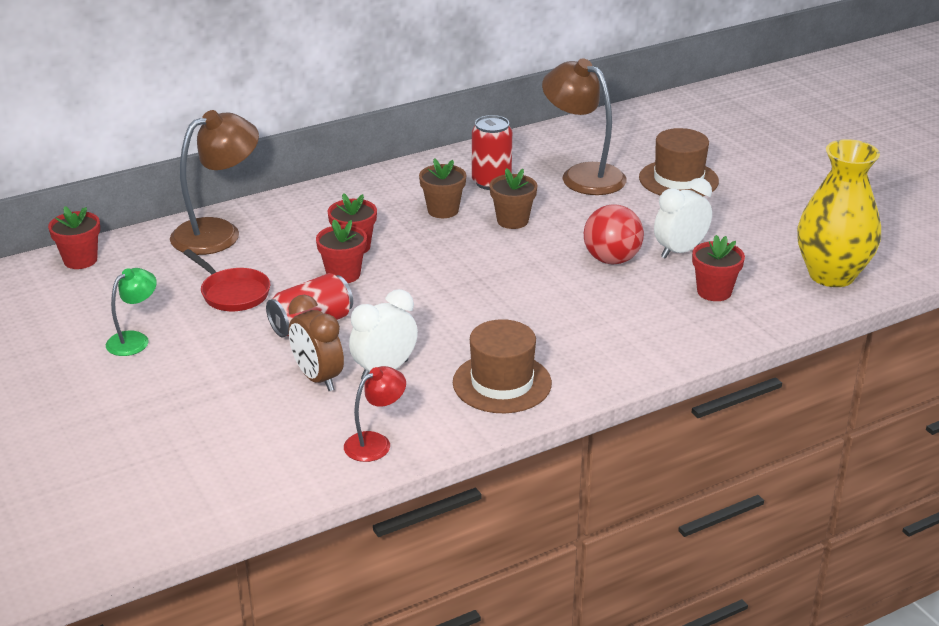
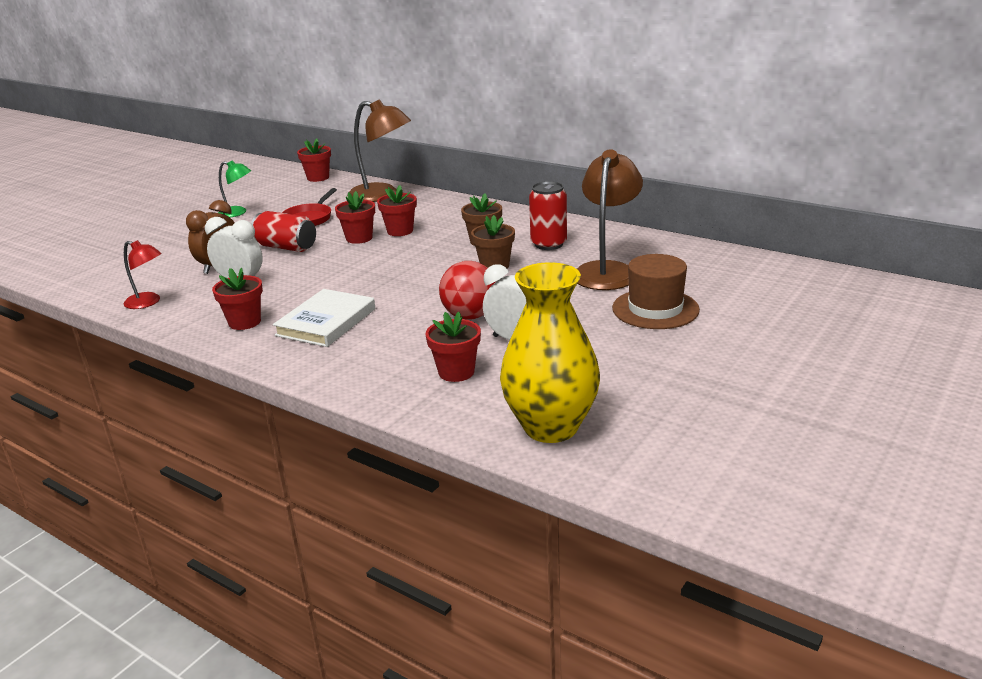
camera: 65 degrees right, 5 degrees down
brown hat [453,319,552,413] -> red flower pot [212,268,263,330]
none -> white book [273,289,375,347]

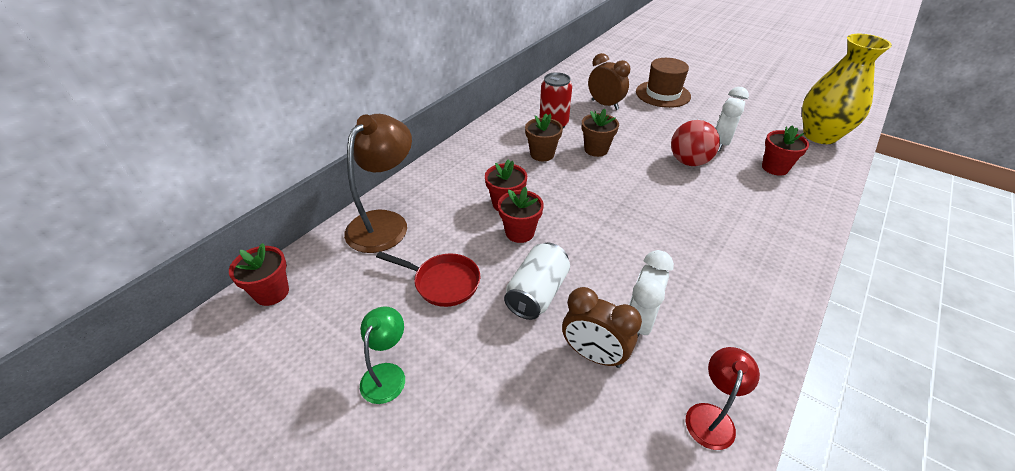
camera: 90 degrees left, 15 degrees up
red flower pot [212,268,263,330] -> none
red can [251,211,316,252] -> white can [504,243,570,320]
white book [273,289,375,347] -> none
brown lamp [577,149,643,290] -> brown clock [588,53,630,110]

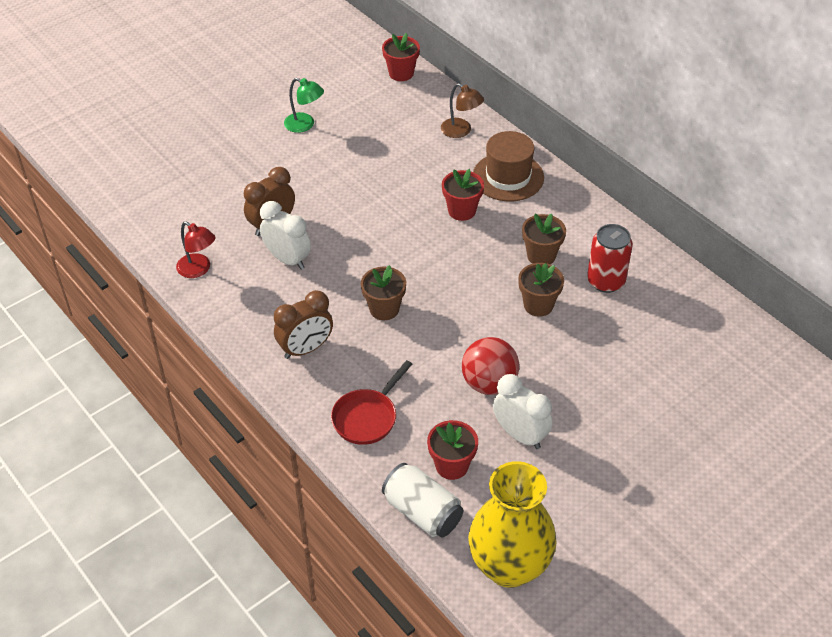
camera: 105 degrees right, 5 degrees up
brown lamp [344,114,412,253] -> brown lamp [441,83,484,138], size x0.55
red pan [376,251,480,307] -> red pan moved to [331,360,412,445]
red flower pot [498,186,544,243] -> none
white can [504,243,570,320] -> white can moved to [382,463,463,537]
brown clock [588,53,630,110] -> brown clock moved to [274,290,333,359]
brown hat [636,58,691,108] -> brown hat moved to [473,131,544,202]
none -> brown flower pot [361,265,406,320]

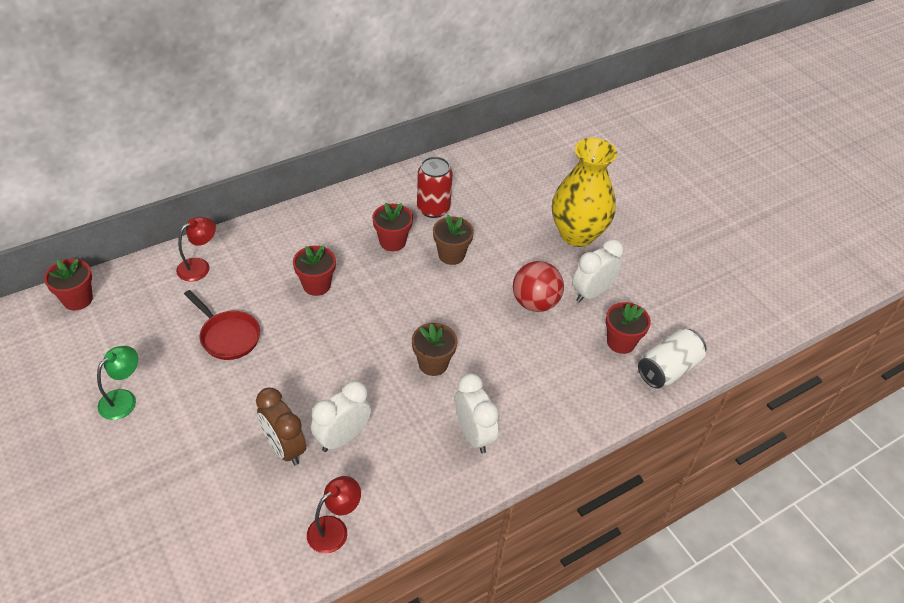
camera: 85 degrees left, 0 degrees up
brown clock [274,290,333,359] -> white clock [455,373,499,453]
red pan [331,360,412,445] -> red pan moved to [184,290,260,360]
brown lamp [441,83,484,138] -> red lamp [176,217,216,281]
yellow vase [468,461,557,588] -> yellow vase moved to [552,138,617,247]
brown hat [473,131,544,202] -> none
brown flower pot [522,214,566,264] -> red flower pot [372,203,413,251]

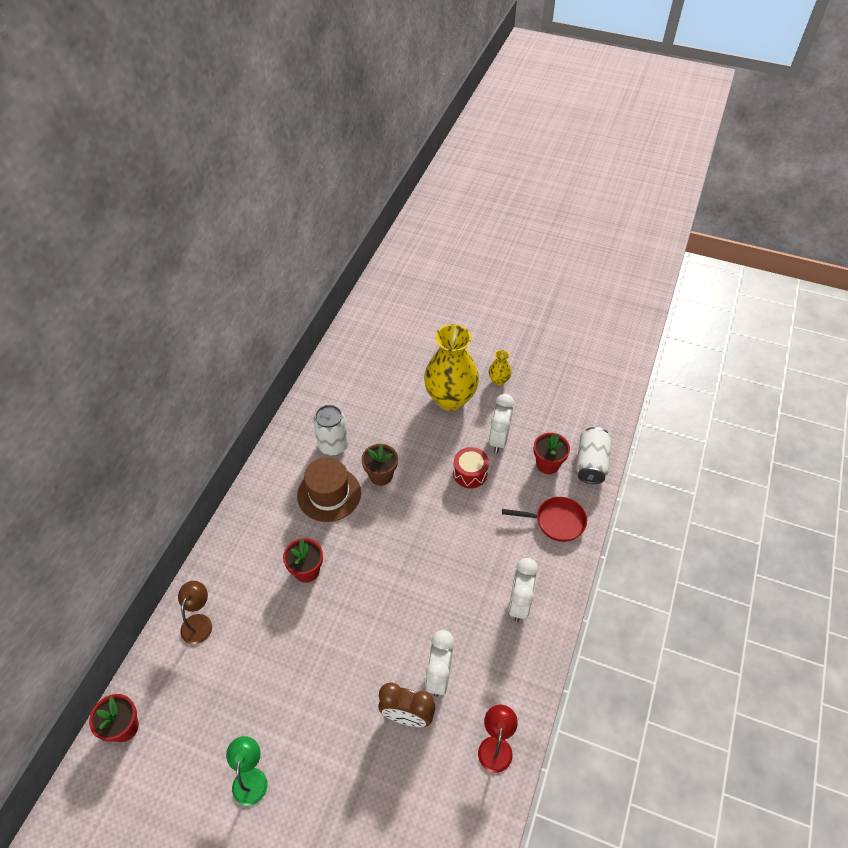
camera: 35 degrees left, 5 degrees up
red lamp [176,217,216,281] -> brown lamp [178,581,212,644]
red pan [184,290,260,360] -> red pan moved to [502,497,587,542]
red flower pot [372,203,413,251] -> brown hat [297,457,361,522]
brown flower pot [412,323,457,376] -> none
red can [417,156,453,218] -> white can [313,405,348,456]
white clock [455,373,499,453] -> white clock turned 105 degrees counterclockwise [508,558,538,622]
red ball [513,261,564,312] -> red drum [453,447,489,488]
none -> yellow vase [489,350,511,386]

